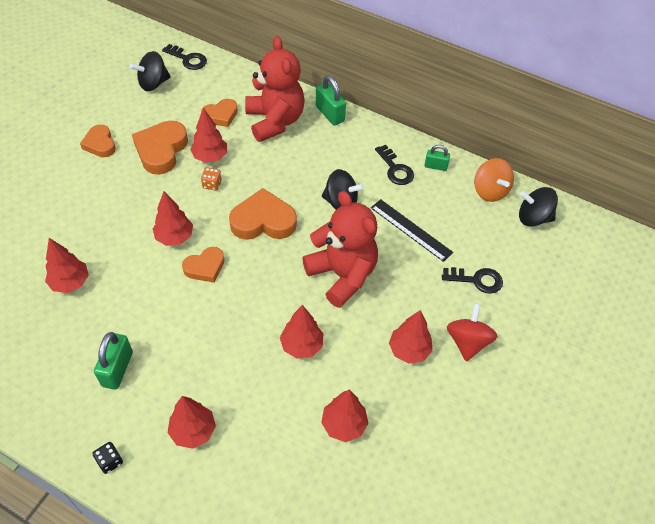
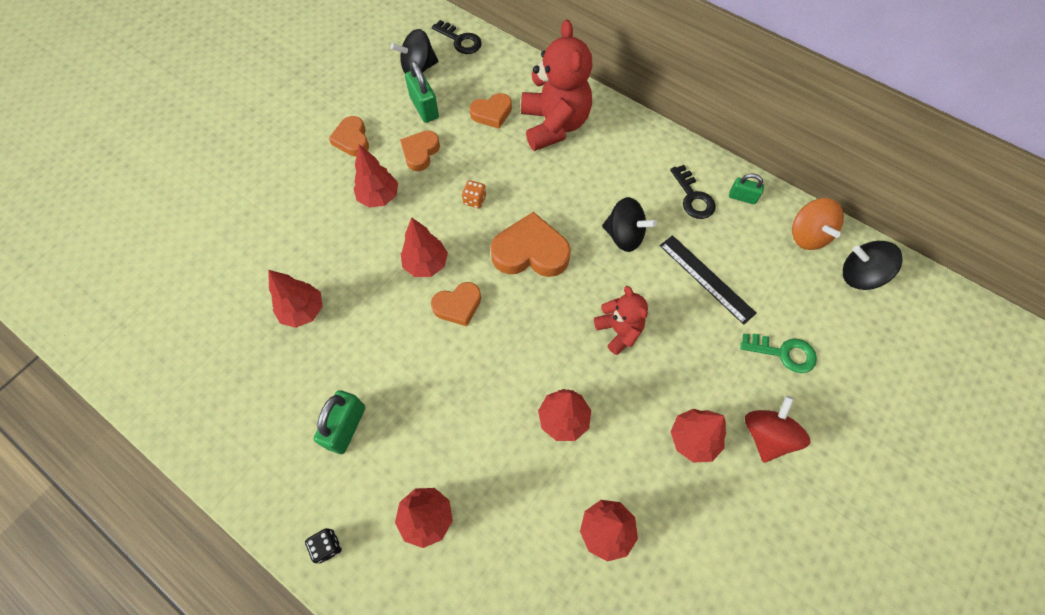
camera: 10 degrees right, 10 degrees up
orange heart [132,121,188,175] -> orange heart [400,131,440,171], size x0.62
red tree [190,108,227,163] -> red tree moved to [353,144,398,208]
red teddy bear [302,191,378,308] -> red teddy bear [594,286,648,355], size x0.55
green padlock [316,75,346,126] -> green padlock moved to [405,61,439,123]
black key [442,267,503,294] -> green key [740,334,817,373]

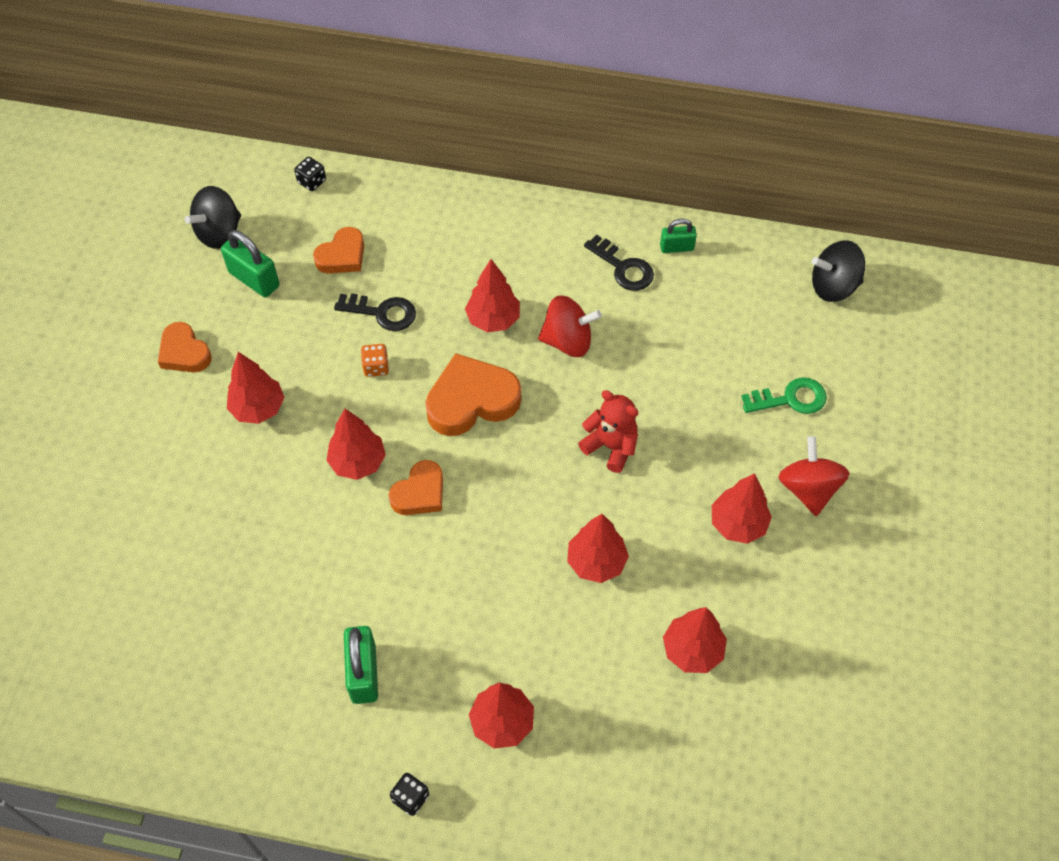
camera: 25 degrees left, 5 degrees down
red tree [268,270,323,328] -> red tree moved to [465,259,520,332]
orange heart [400,131,440,171] -> none
black key [432,20,482,54] -> black key moved to [334,293,416,331]
red teddy bear [521,20,593,151] -> none
black spinning top [602,197,657,252] -> red spinning top [538,295,602,357]
black ruler [660,235,757,325] -> none
orange spinning top [792,198,844,250] -> none
none -> black dice [294,157,326,191]

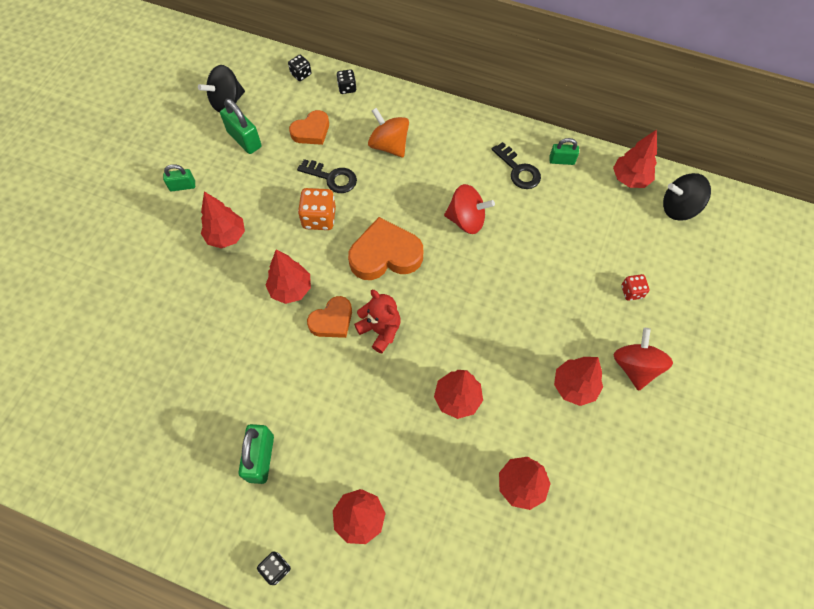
camera: 10 degrees right, 5 degrees up
orange heart [158,322,212,372] -> green padlock [163,164,195,191]
orange dice [361,344,389,377] -> orange dice [298,188,336,230], size x1.69
red tree [465,259,520,332] -> red tree moved to [613,130,657,188]
red teddy bear [578,390,638,473] -> red teddy bear moved to [354,290,401,353]
green key [742,377,827,414] -> red dice [621,274,649,301]
none -> black dice [336,69,356,94]
none -> orange spinning top [368,108,409,158]

